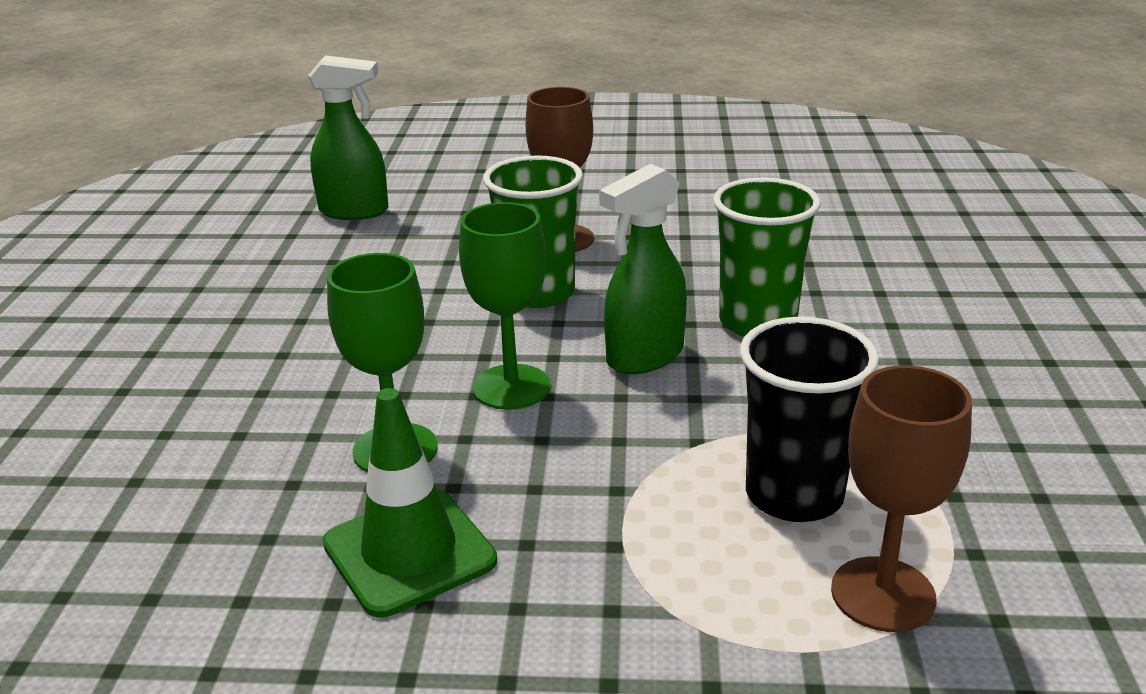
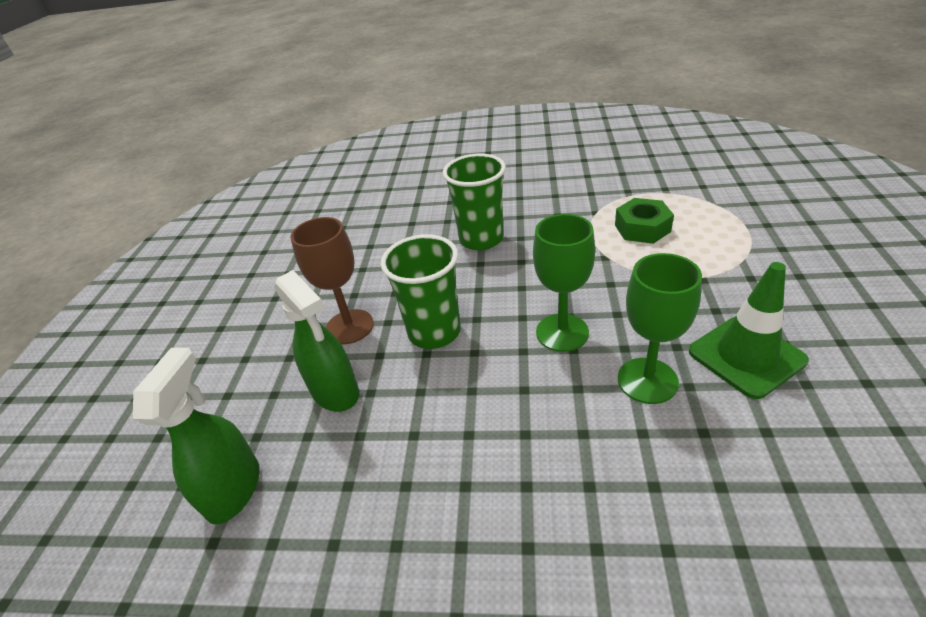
camera: 85 degrees left, 10 degrees up
green spray bottle [599,164,687,374] -> green spray bottle moved to [274,270,359,412]
black cup [740,317,879,522] -> green nut [615,198,674,244]
brown goblet [831,365,972,632] -> none

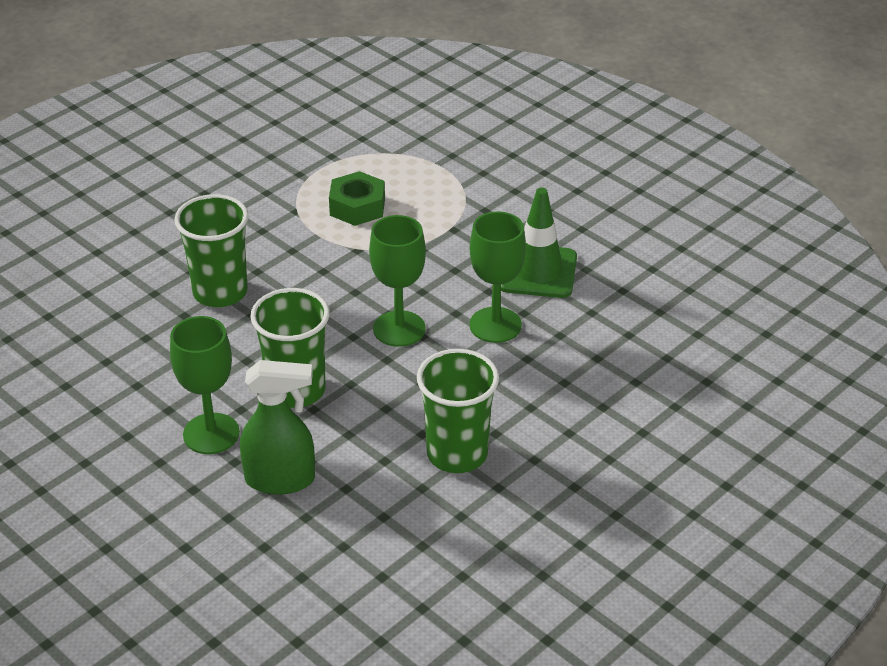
camera: 55 degrees left, 0 degrees up
green spray bottle [133,348,260,525] -> none
brown goblet [291,217,374,344] -> green goblet [170,316,240,454]
none -> green cup [417,349,499,473]

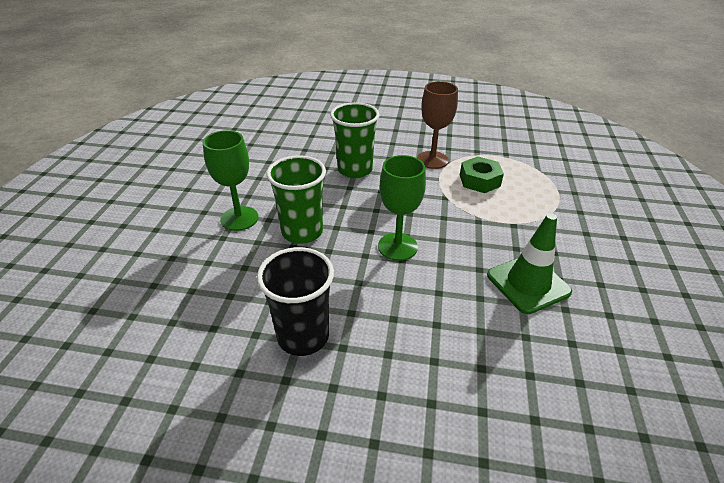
camera: 55 degrees right, 0 degrees up
green spray bottle [240,360,315,495] -> none
green cup [417,349,499,473] -> black cup [257,247,334,356]
green goblet [469,211,526,343] -> none
none -> brown goblet [417,81,458,169]

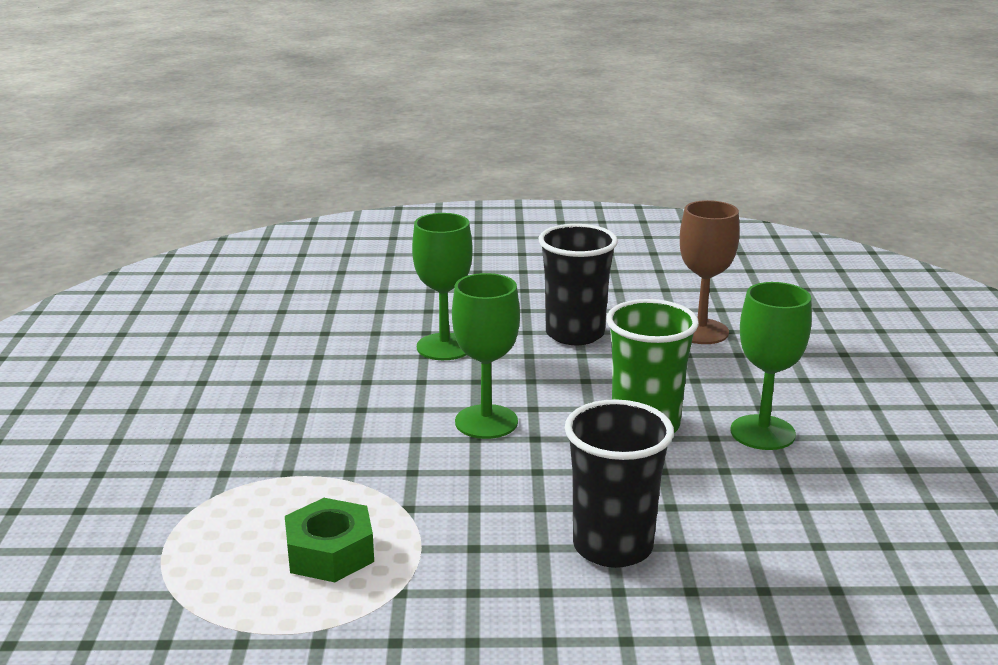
camera: 170 degrees right, 15 degrees down
green cup [330,102,380,178] -> black cup [565,399,674,568]
brown goblet [417,81,458,169] -> brown goblet moved to [680,200,740,344]
green traffic cone [487,213,572,314] -> none
none -> green goblet [412,213,473,360]

